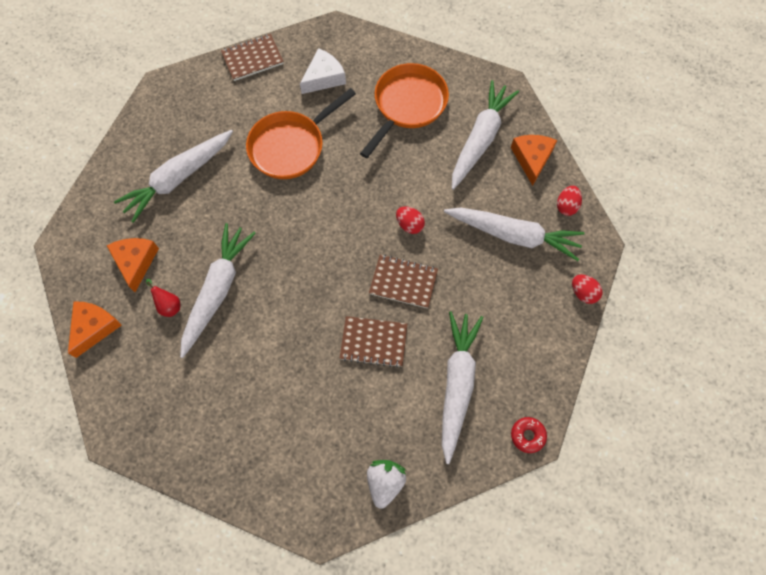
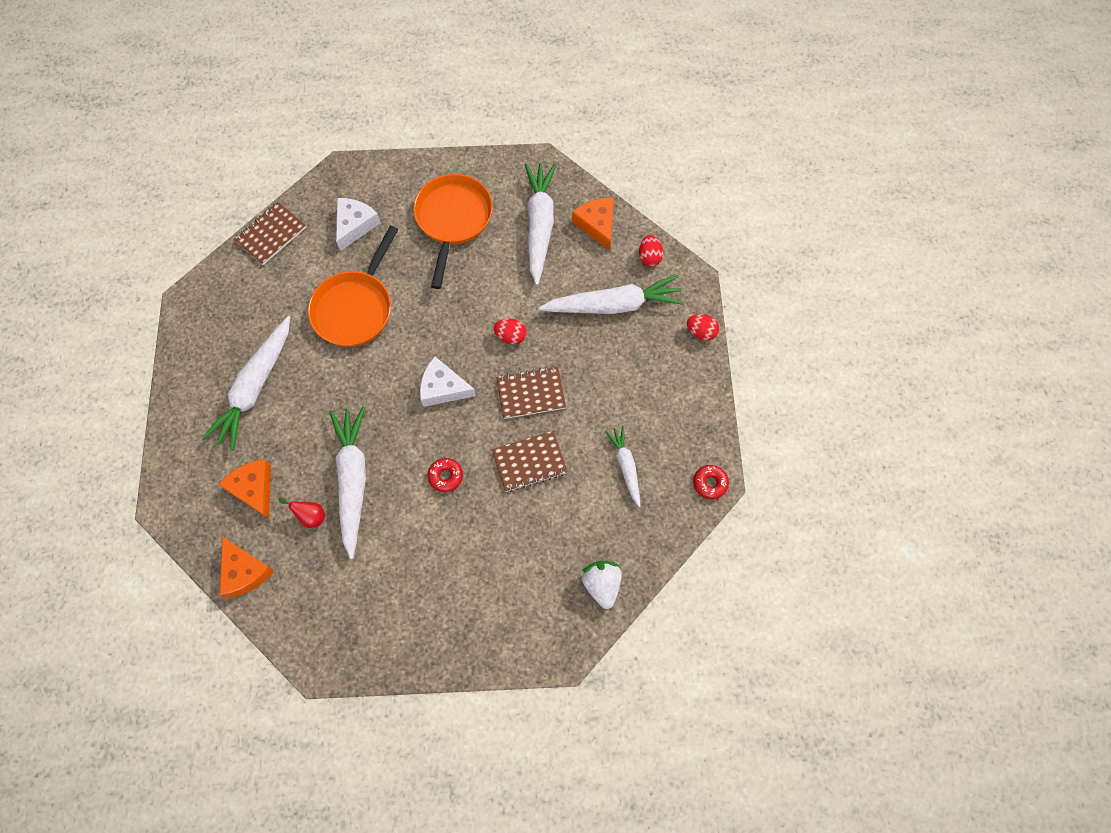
camera: 25 degrees left, 0 degrees up
orange cheese [68,301,122,358] -> orange cheese turned 150 degrees clockwise [220,537,274,598]
white carrot [442,312,484,464] -> white carrot [605,426,641,507], size x0.55
none -> white cheese [420,357,476,407]
none -> red donut [428,458,463,492]

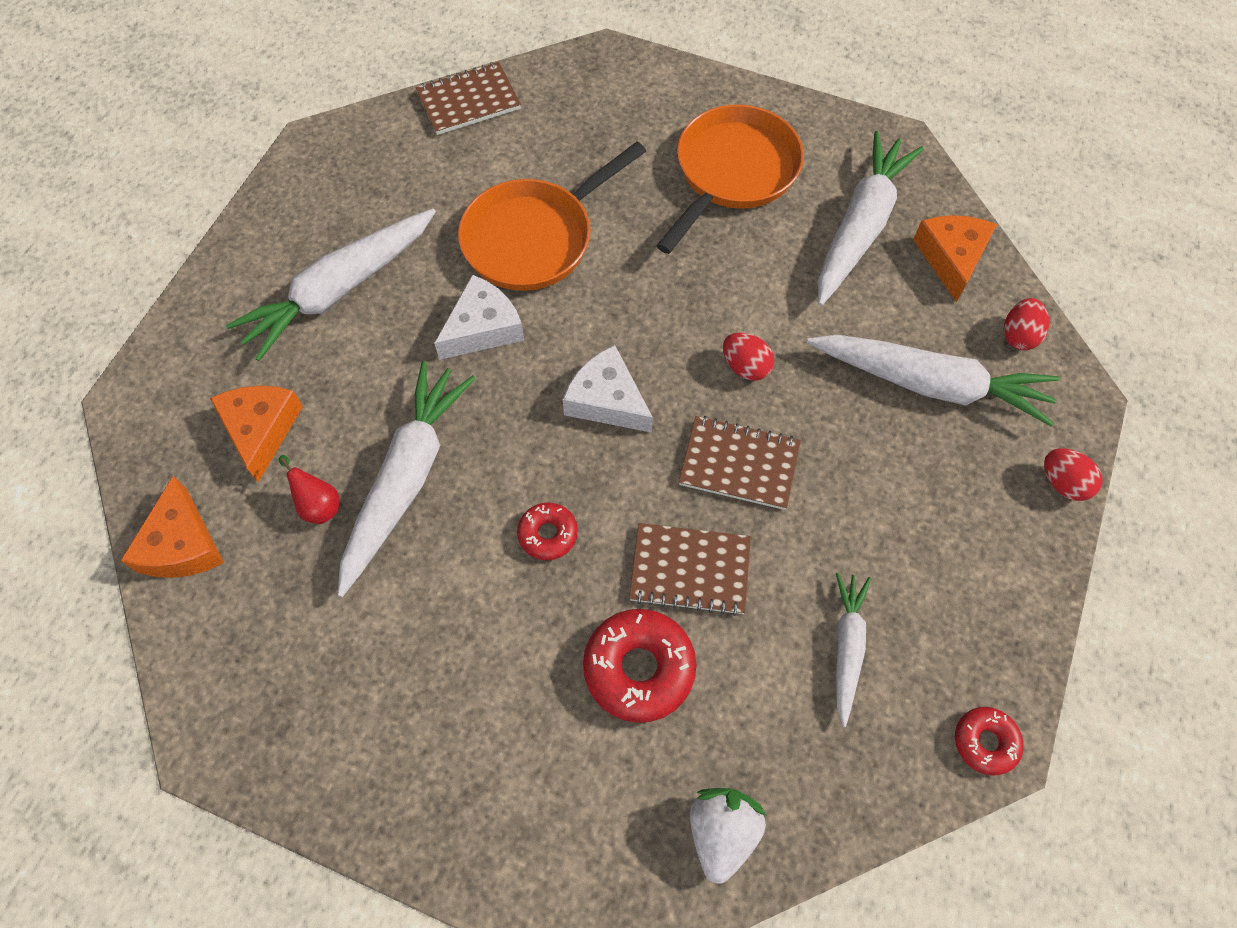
camera: 25 degrees right, 5 degrees down
white cheese [336,198,381,251] -> white cheese moved to [434,275,524,360]
none -> red donut [583,609,697,723]

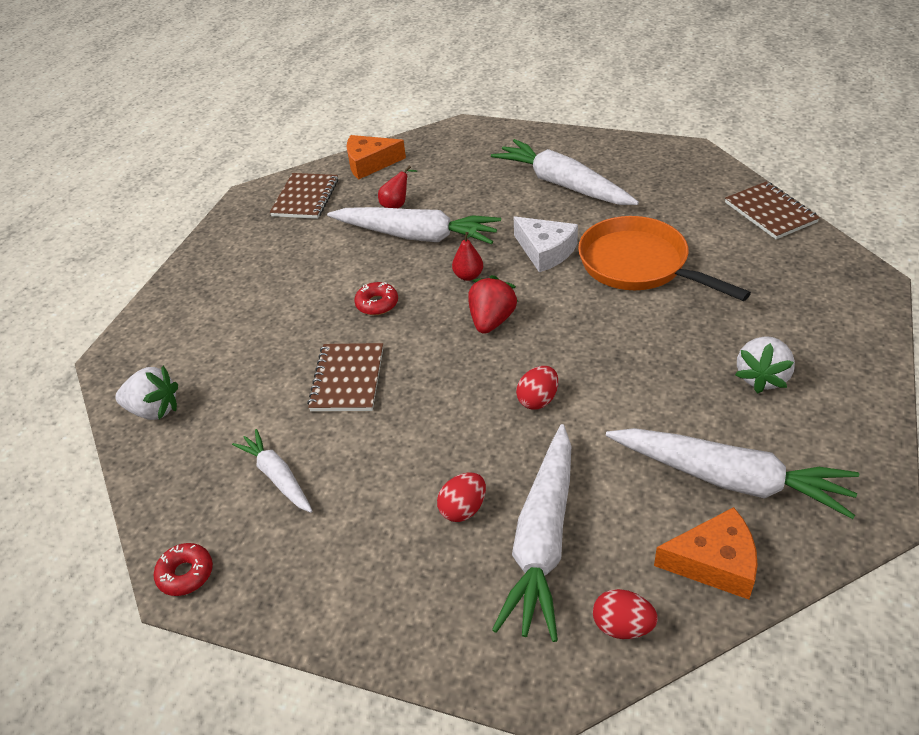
camera: 90 degrees right, 20 degrees down
orange cheese [210,386,303,482] -> none
white cheese [563,345,653,433] -> red strawberry [468,275,518,334]
red donut [583,609,697,723] -> none
orange pan [656,105,804,254] -> white strawberry [735,336,795,394]
brown notebook [679,416,801,510] -> brown notebook moved to [270,173,338,219]
white carrot [836,572,871,727] -> white carrot turned 135 degrees counterclockwise [232,429,313,513]
red egg [1044,448,1103,501] -> red egg moved to [437,473,486,522]
none -> red pear [452,226,483,281]

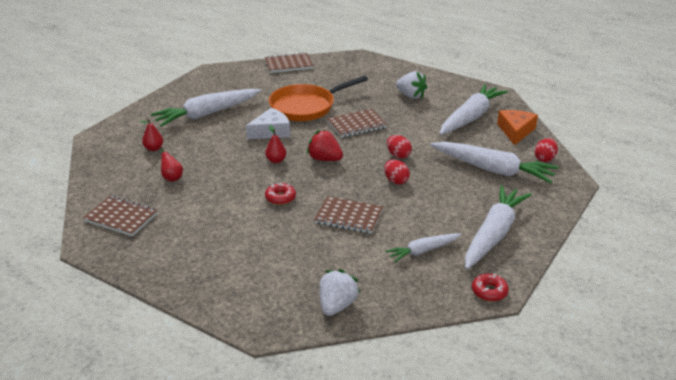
camera: 80 degrees left, 10 degrees down
white carrot [327,207,501,244] -> white carrot moved to [465,185,532,269]
orange cheese [346,135,406,180] -> none
red egg [437,473,486,522] -> red egg moved to [384,160,410,184]
none -> red pear [140,119,163,151]
none -> brown notebook [327,109,387,138]

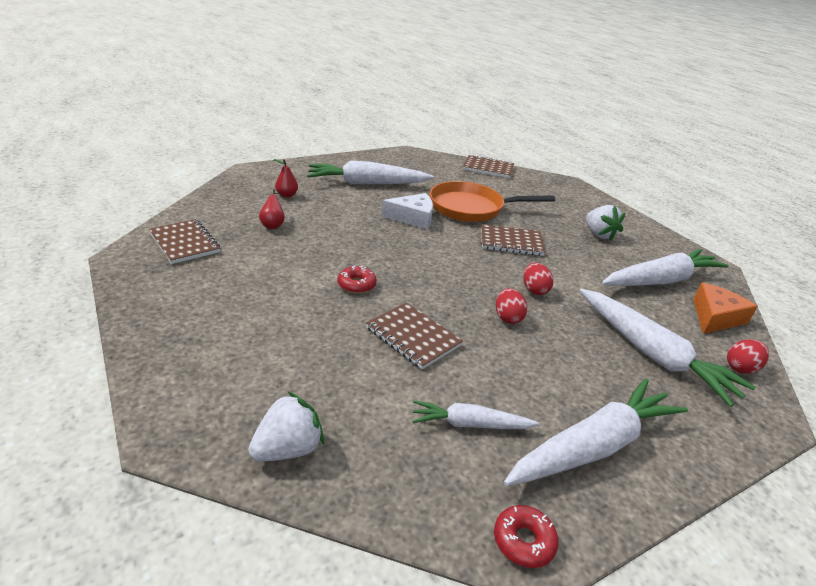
camera: 25 degrees right, 0 degrees up
red pear [265,125,286,163] -> none
red strawberry [307,130,343,161] -> none

